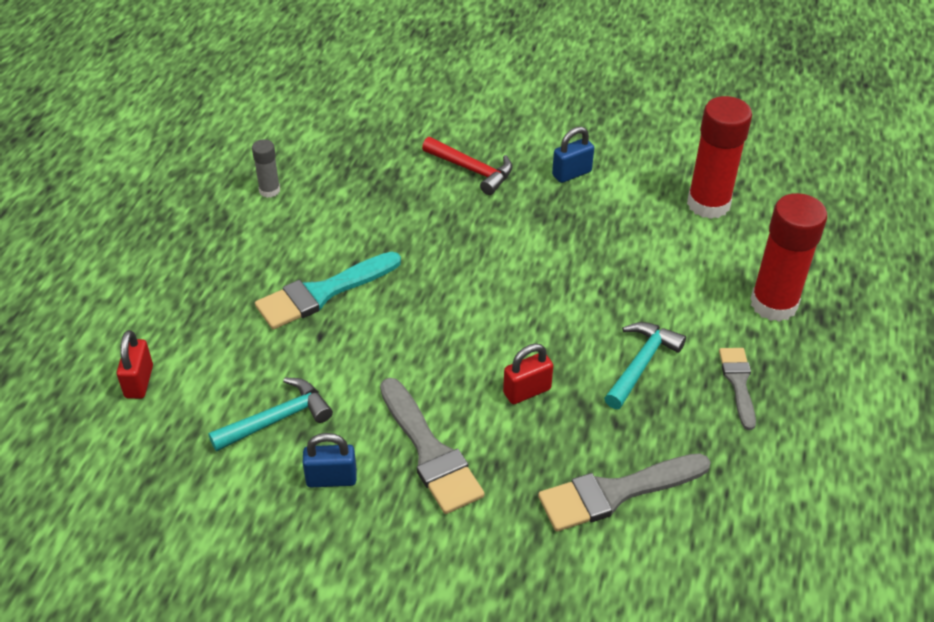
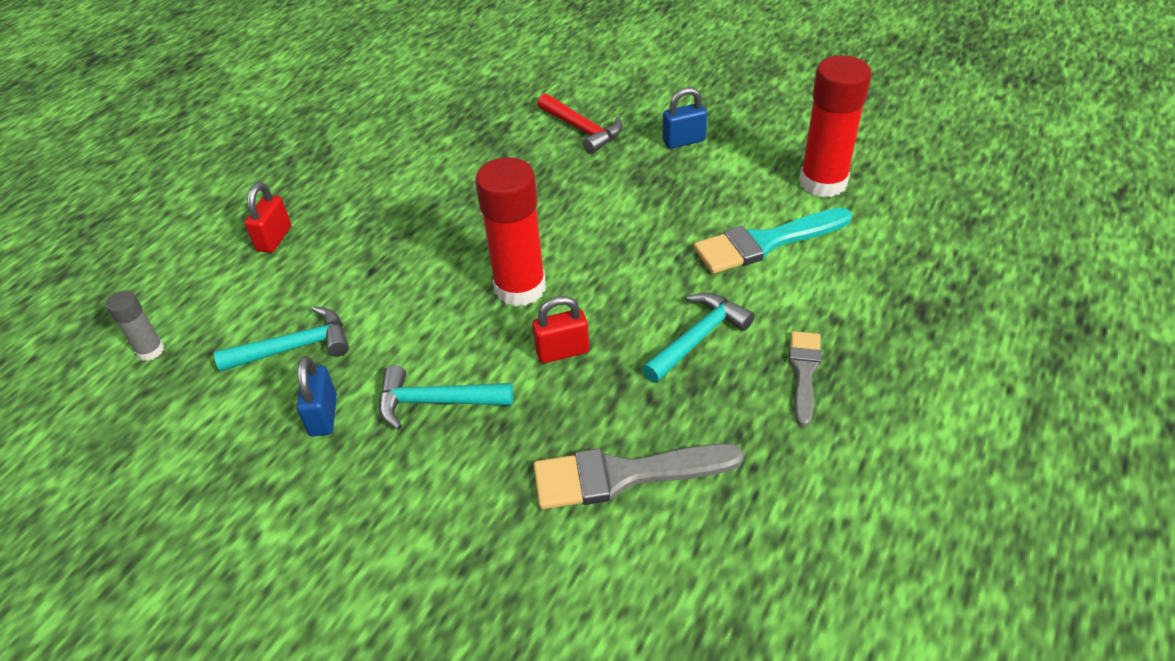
camera: 15 degrees right, 0 degrees up
red padlock [117,330,153,399] -> red padlock moved to [245,182,291,253]
grey glue stick [252,139,280,198] -> grey glue stick moved to [106,291,164,361]
turquoise brush [255,252,401,330] -> turquoise brush moved to [694,208,852,274]
blue padlock [302,433,357,487] -> blue padlock turned 75 degrees clockwise [297,356,337,437]
grey brush [380,378,485,514] -> turquoise hammer [379,365,513,430]
red glue stick [750,193,827,322] -> red glue stick moved to [475,157,546,307]

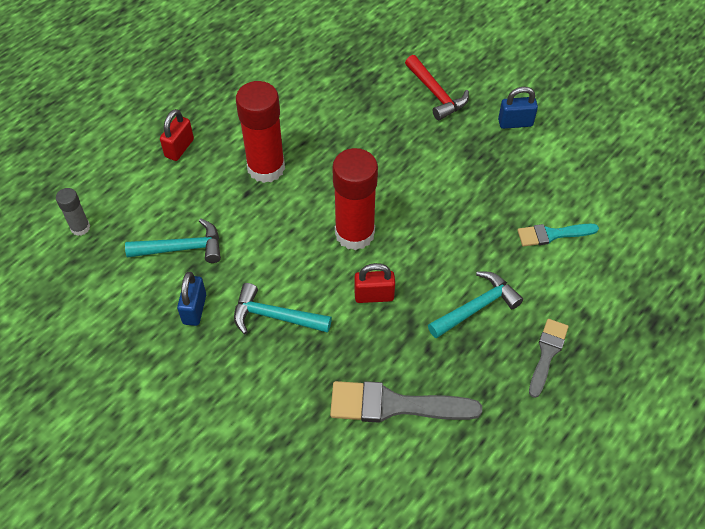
camera: 10 degrees right, 10 degrees up
turquoise brush [694,208,852,274] -> turquoise brush [518,224,599,246], size x0.61
red glue stick [799,55,871,198] -> red glue stick moved to [236,81,285,183]

